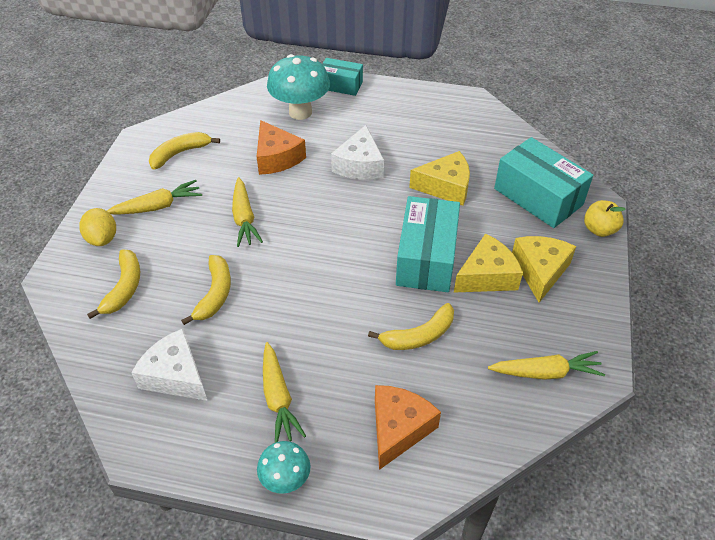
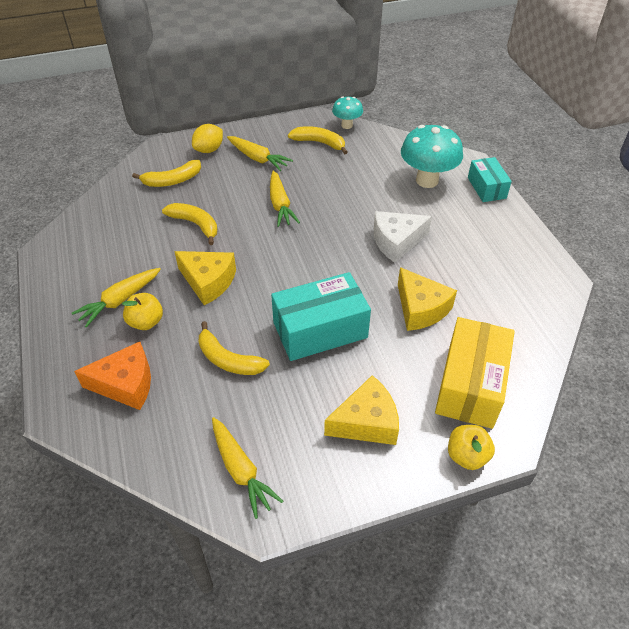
camera: 60 degrees right, 0 degrees up
white cheese [131,329,208,401] -> none
yellow banana [181,255,231,325] -> yellow banana turned 120 degrees counterclockwise [162,203,218,245]
yellow carrot [232,177,263,247] -> yellow carrot turned 60 degrees counterclockwise [270,171,300,227]
orange cheese [257,120,306,175] -> none
turquoise mushroom [257,441,311,494] -> turquoise mushroom moved to [332,96,363,129]
yellow cheese [454,233,523,293] -> yellow cheese moved to [174,251,236,305]
turquoise box [494,137,593,228] -> yellow box [435,317,515,429]
none -> yellow apple [122,293,163,330]

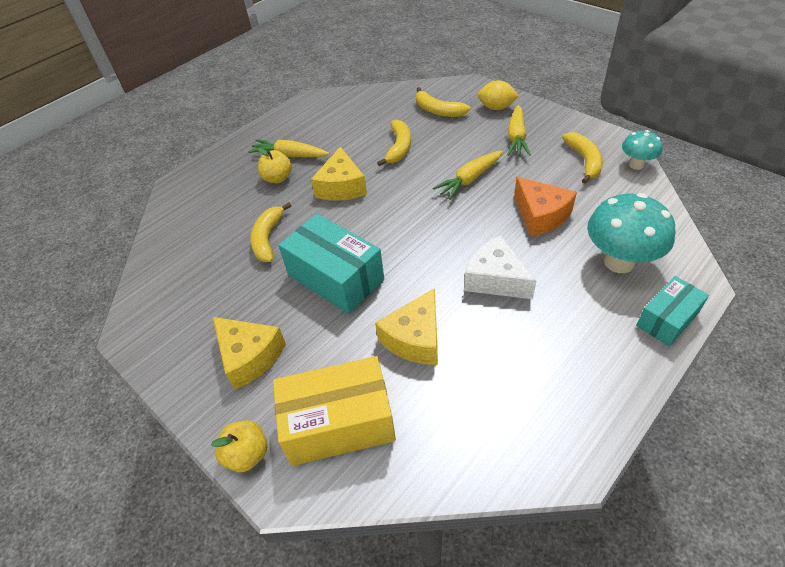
camera: 65 degrees right, 0 degrees up
orange cheese [74,342,151,410] -> orange cheese moved to [514,177,577,237]
yellow carrot [212,417,283,519] -> none

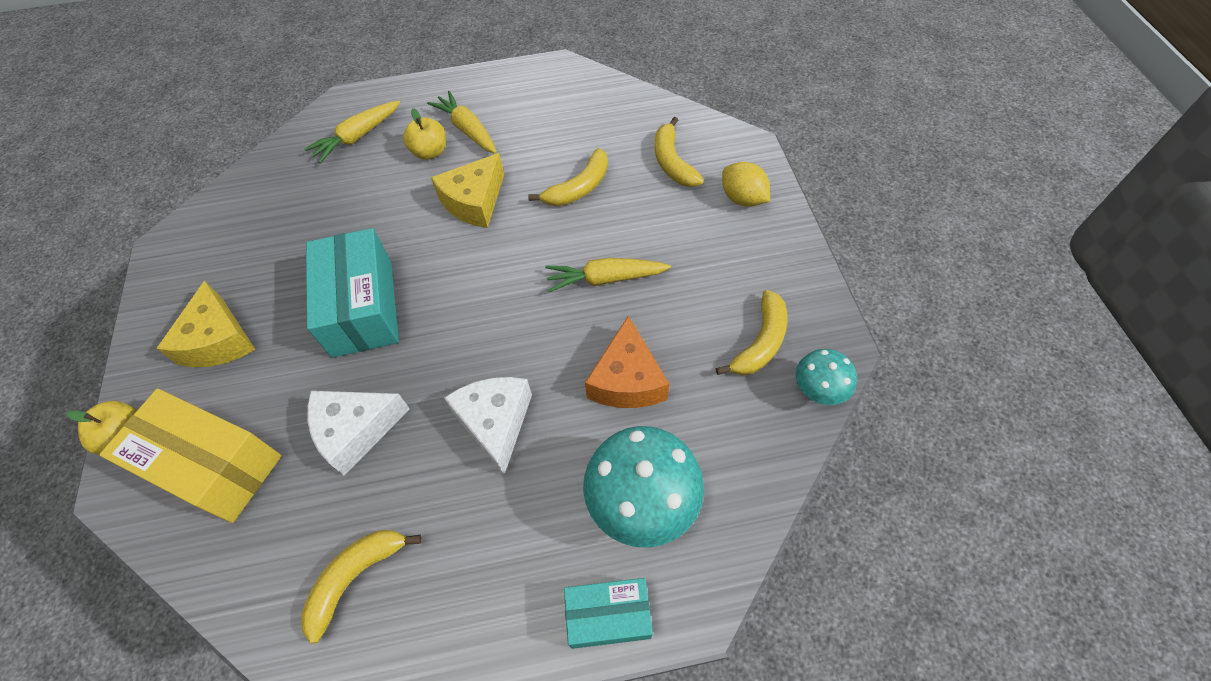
camera: 35 degrees right, 10 degrees up
yellow banana [250,202,291,262] -> yellow banana moved to [301,530,422,644]
yellow cheese [375,288,438,365] -> white cheese [307,391,410,476]
yellow carrot [507,105,531,156] -> yellow carrot moved to [304,101,400,163]

